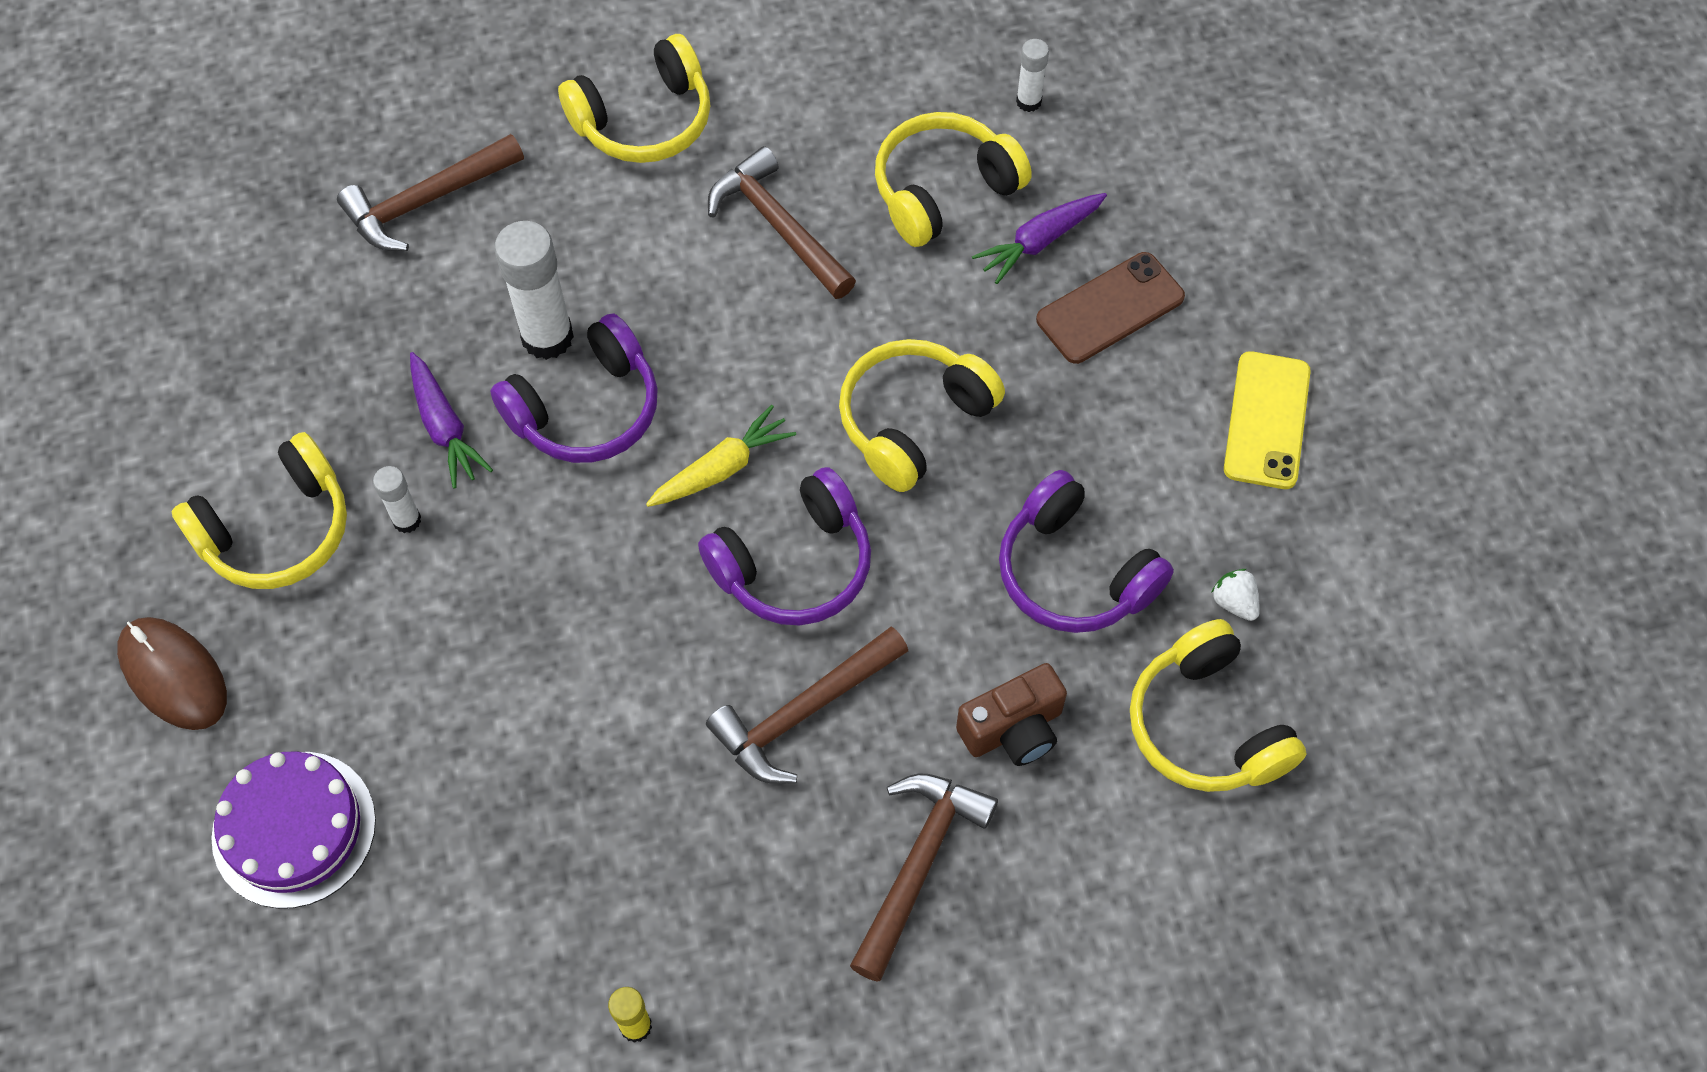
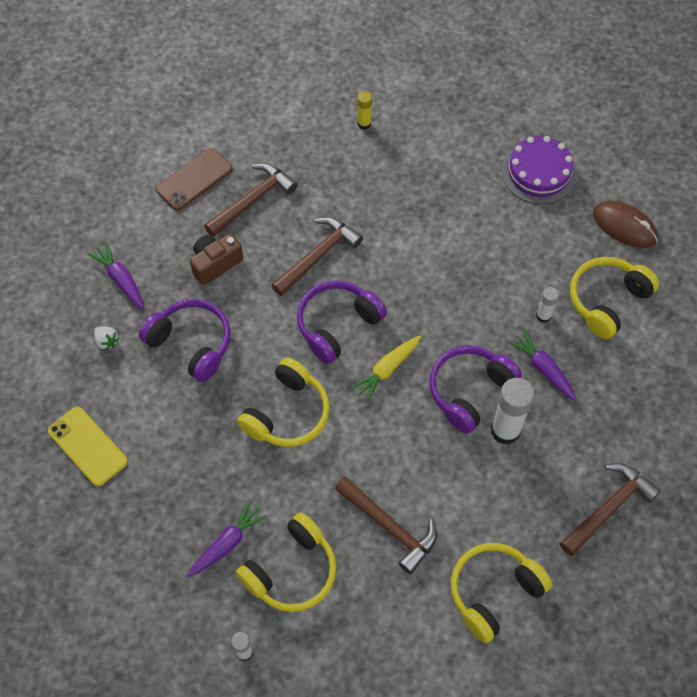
camera: 170 degrees right, 0 degrees up
brown hammer [850,773,998,982] -> brown hammer turned 150 degrees counterclockwise [204,163,298,237]
brown phone [1036,252,1185,364] -> brown phone moved to [156,148,233,211]
yellow headphones [1130,619,1306,792] -> purple carrot [88,242,144,309]
yellow phone [1224,351,1311,489] -> yellow phone turned 45 degrees counterclockwise [48,406,128,486]

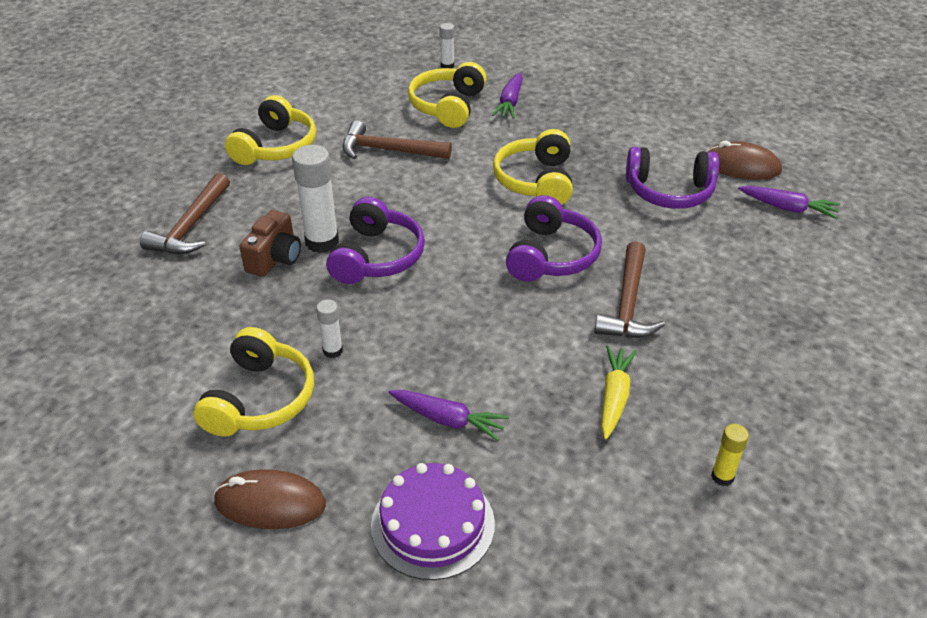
camera: 150 degrees right, 20 degrees down
yellow phone [48,406,128,486] -> none
white strawberry [94,327,119,350] -> brown mouse [706,141,782,180]
brown phone [156,148,233,211] -> none
brown camera [190,233,243,285] -> brown camera moved to [239,210,301,277]
brown hammer [204,163,298,237] -> none
yellow carrot [350,336,421,402] -> yellow carrot moved to [601,345,637,439]
purple carrot [507,329,577,401] -> purple carrot moved to [388,390,509,441]

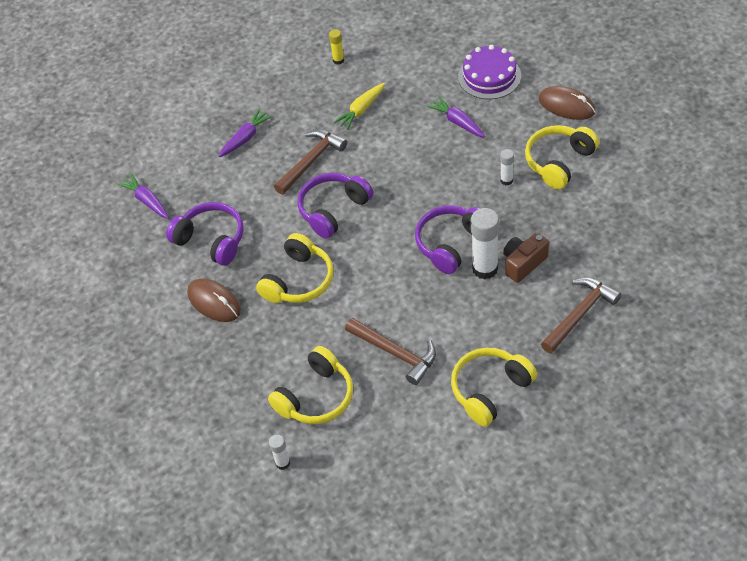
camera: 150 degrees left, 10 degrees up
purple carrot [492,72,523,119] -> purple carrot moved to [218,109,273,157]
brown mouse [706,141,782,180] -> brown mouse moved to [187,279,241,322]

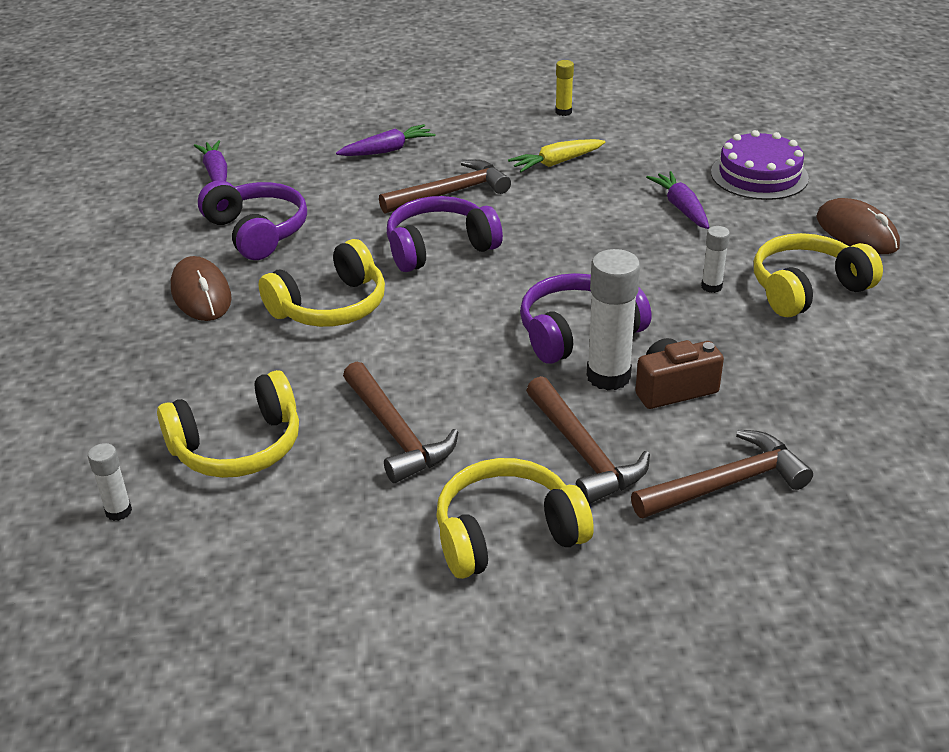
camera: 20 degrees right, 15 degrees down
none -> brown hammer [526,376,650,504]

